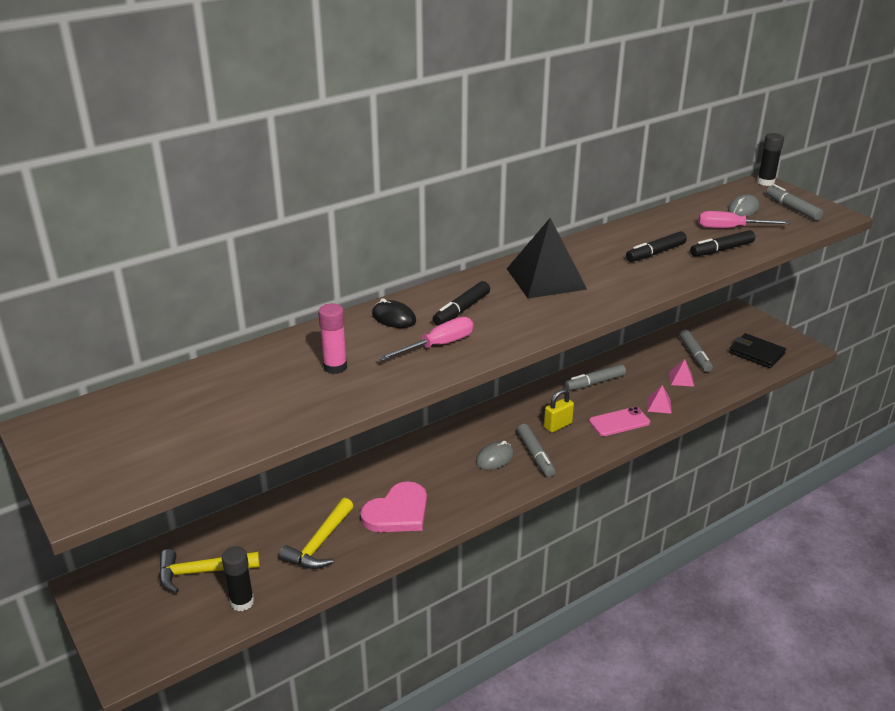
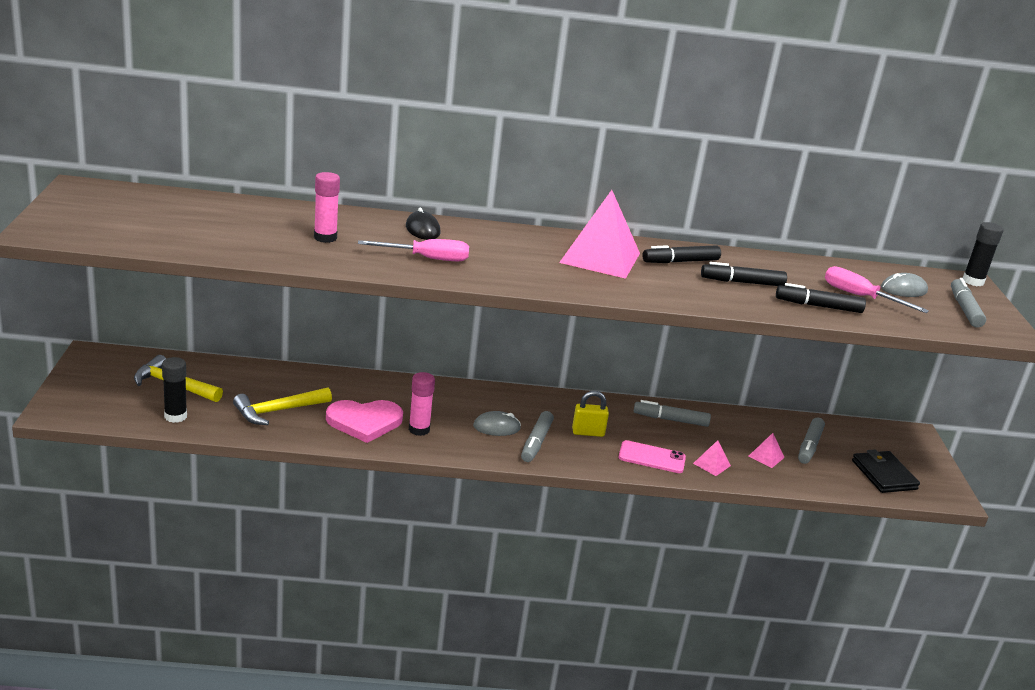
camera: 30 degrees right, 5 degrees down
black marker [433,281,490,326] -> black marker moved to [642,245,721,263]
black pyramid [507,218,587,298] -> pink pyramid [559,190,640,279]
none -> pink glue stick [409,372,435,436]

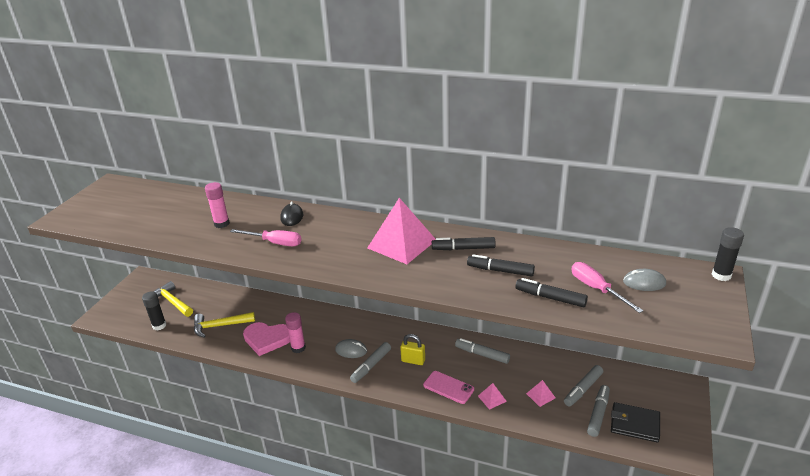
camera: 25 degrees right, 5 degrees up
black wallet [852,449,920,493] -> black wallet turned 75 degrees counterclockwise [611,402,660,443]
grey marker [951,278,986,327] -> grey marker moved to [587,385,610,437]

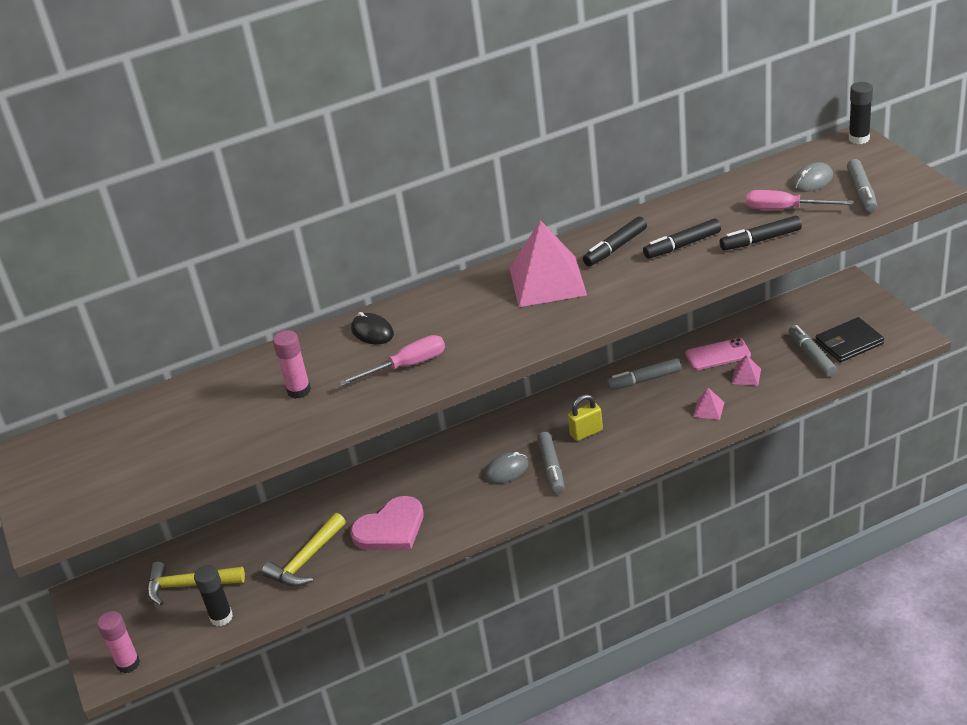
camera: 40 degrees left, 5 degrees up
pink glue stick [285,312,306,353] -> pink glue stick moved to [97,611,140,673]
pink phone [423,371,474,404] -> pink phone moved to [685,338,751,370]
grey marker [564,365,603,406] -> grey marker moved to [847,159,878,213]

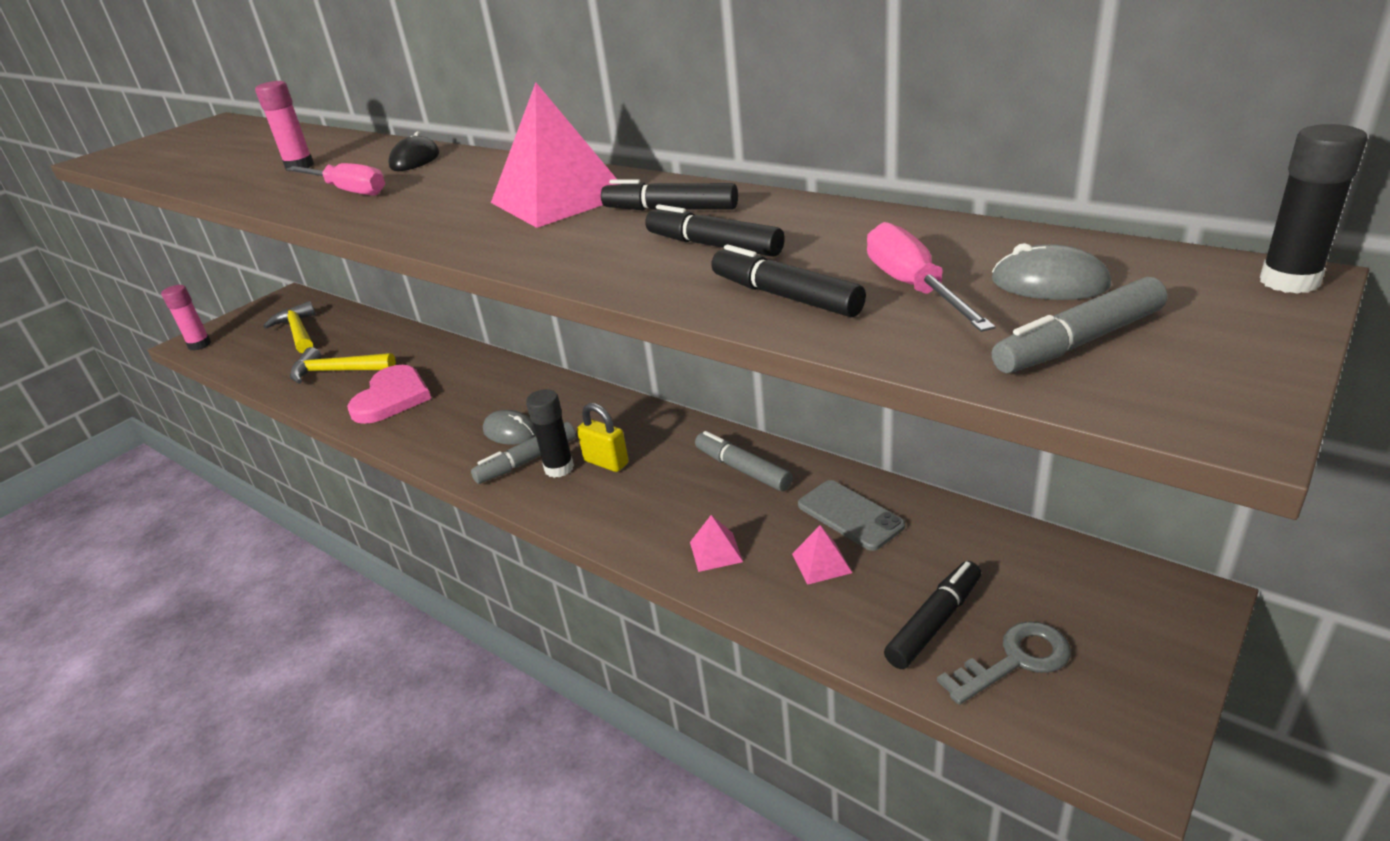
camera: 60 degrees right, 5 degrees down
black glue stick [194,565,233,626] -> black glue stick moved to [526,389,574,478]
pink heart [350,496,423,550] -> pink heart turned 105 degrees counterclockwise [347,365,431,424]
pink phone [685,338,751,370] -> grey phone [798,480,905,551]
grey marker [789,325,837,377] -> black marker [884,561,981,669]
black wallet [815,317,884,362] -> grey key [937,621,1071,705]

